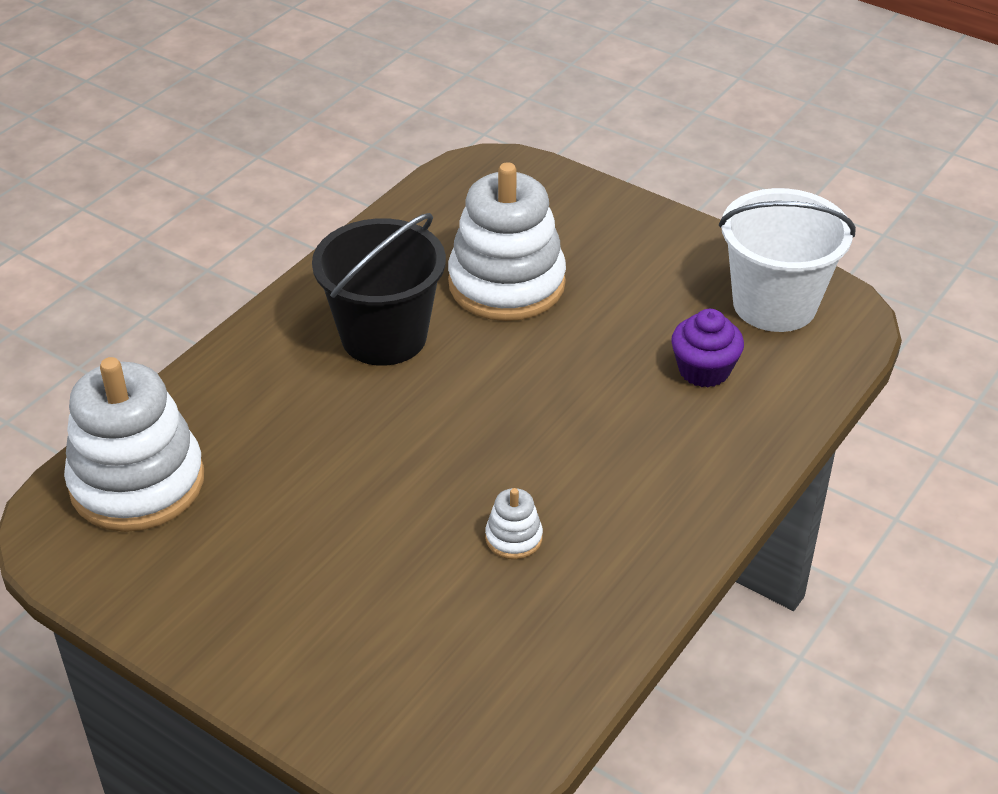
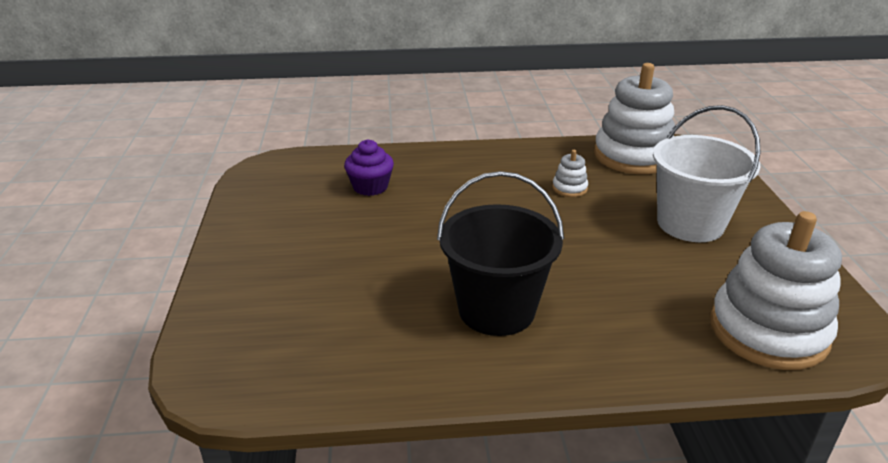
camera: 130 degrees left, 10 degrees down
white stacking toy [448,162,566,321] -> white stacking toy moved to [594,63,675,174]
white bucket [719,188,856,332] -> white bucket moved to [653,105,761,242]

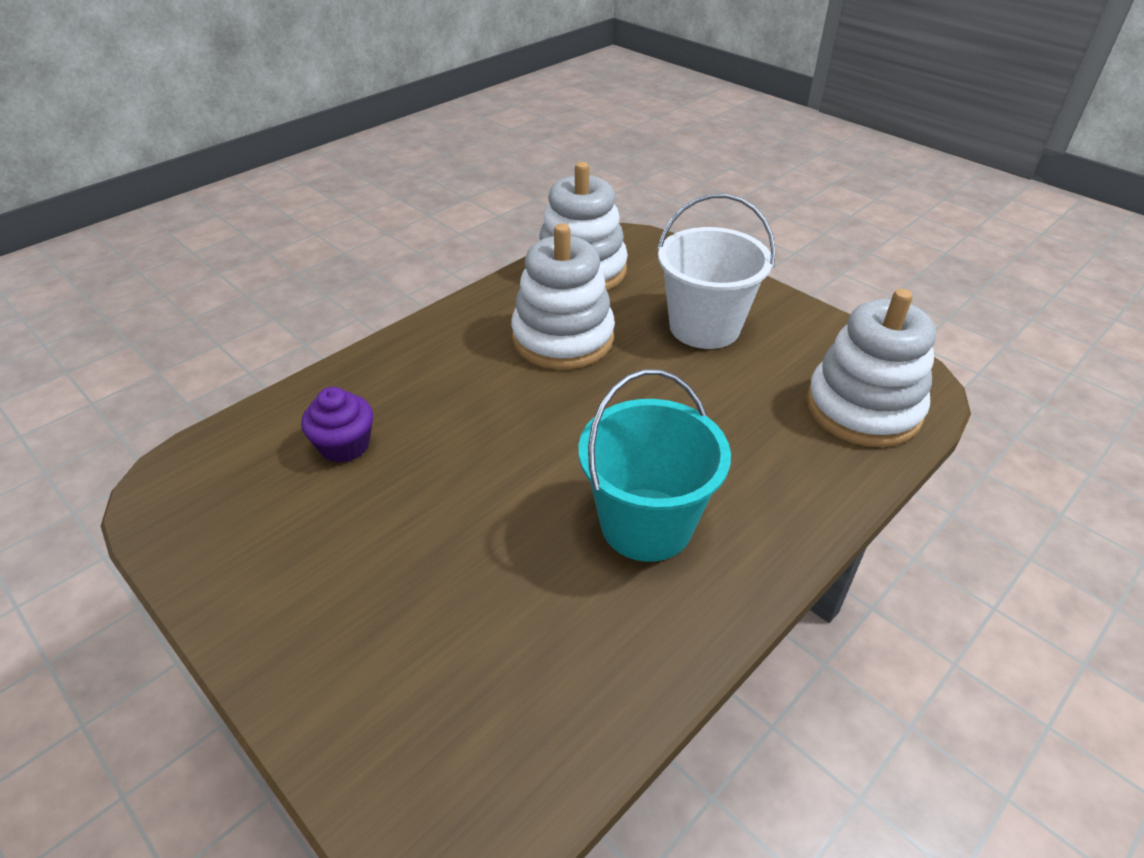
camera: 40 degrees left, 10 degrees up
black bucket [437,171,564,336] -> turquoise bucket [578,369,731,562]
white stacking toy [552,150,588,197] -> white stacking toy [511,223,615,370], size x2.42

